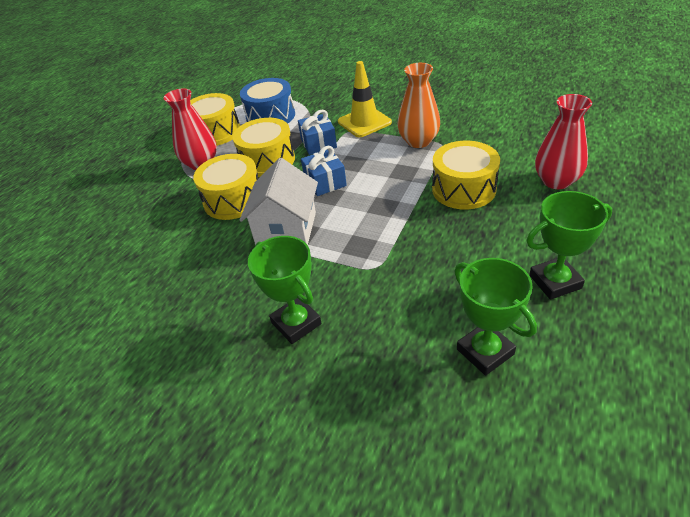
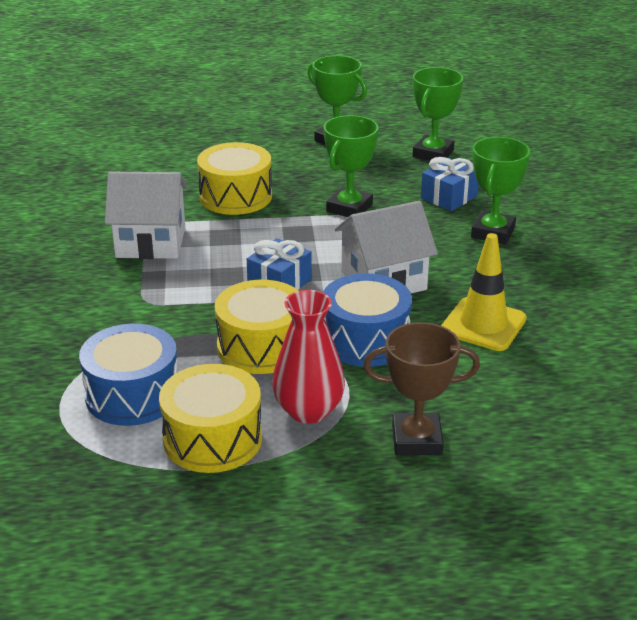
camera: 125 degrees left, 10 degrees down
yellow drum [193,154,258,220] -> blue drum [323,273,412,367]
blue gift [298,110,337,155] -> blue gift moved to [421,157,479,211]
yellow traffic cone [338,61,392,137] -> yellow traffic cone moved to [441,233,527,351]
orange vase [397,63,440,148] -> white house [105,172,188,259]
red vase [535,94,592,189] -> none
none -> green trophy [324,115,379,217]
none -> brown trophy [363,322,480,455]

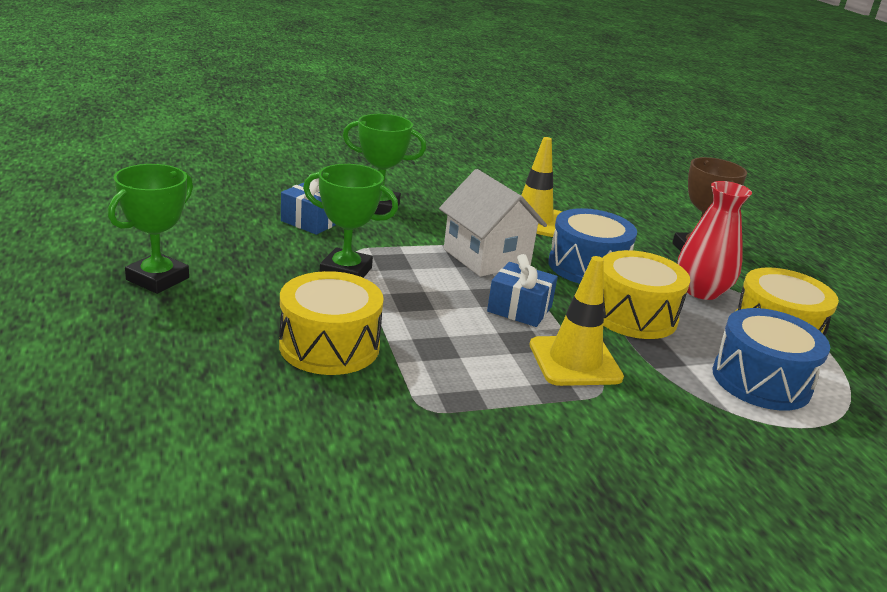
camera: 105 degrees left, 5 degrees down
white house [105,172,188,259] -> none
green trophy [413,67,463,161] -> none
none -> yellow traffic cone [530,256,624,386]

